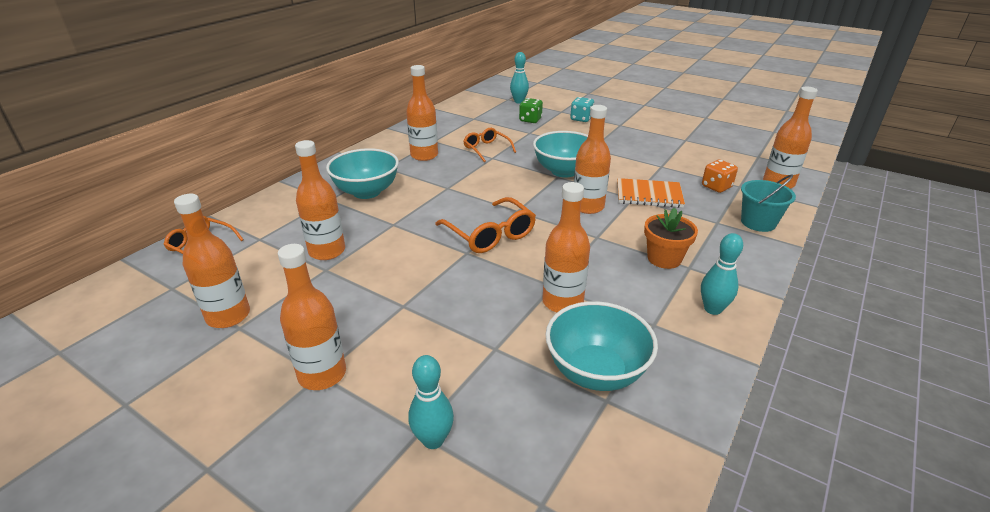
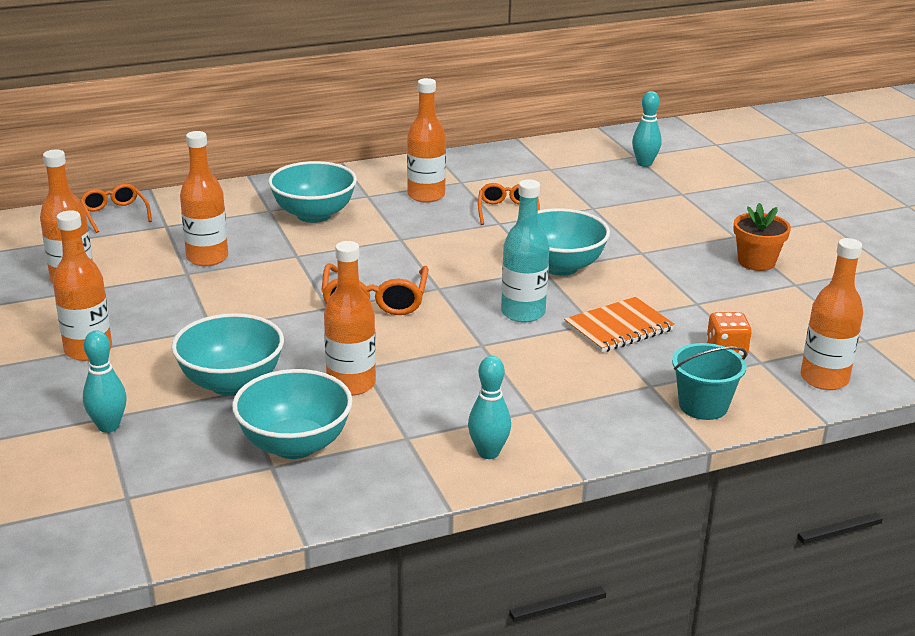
camera: 35 degrees right, 5 degrees down
green dice [519,98,543,123] -> none
turquoise dice [570,97,594,122] -> none
orange bottle [574,105,611,214] -> turquoise bottle [501,180,549,322]
orange notebook [617,178,685,208] -> orange notebook turned 75 degrees counterclockwise [564,297,675,353]
orange flower pot [644,208,698,269] -> orange flower pot moved to [733,203,791,271]
none -> turquoise bowl [171,313,284,396]

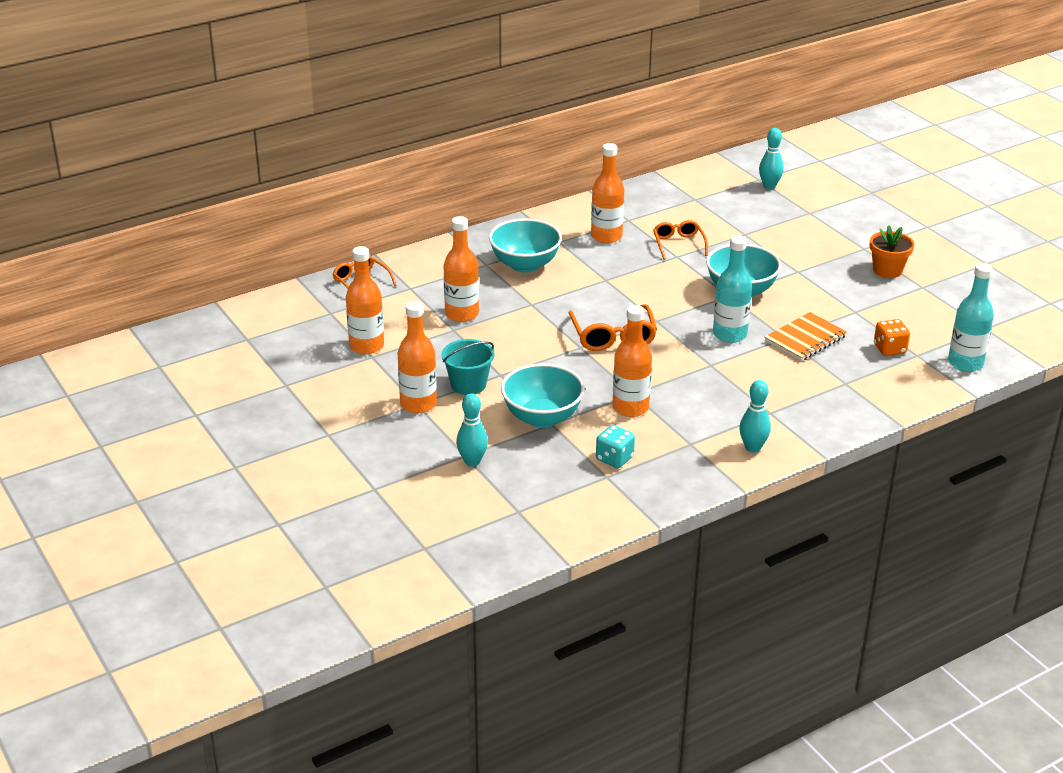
camera: 10 degrees left, 5 degrees up
turquoise bowl [232,369,353,459] -> turquoise dice [596,425,635,468]
turquoise bucket [672,343,747,420] -> turquoise bucket moved to [441,339,495,395]
orange bottle [801,238,863,390] -> turquoise bottle [948,263,994,372]

